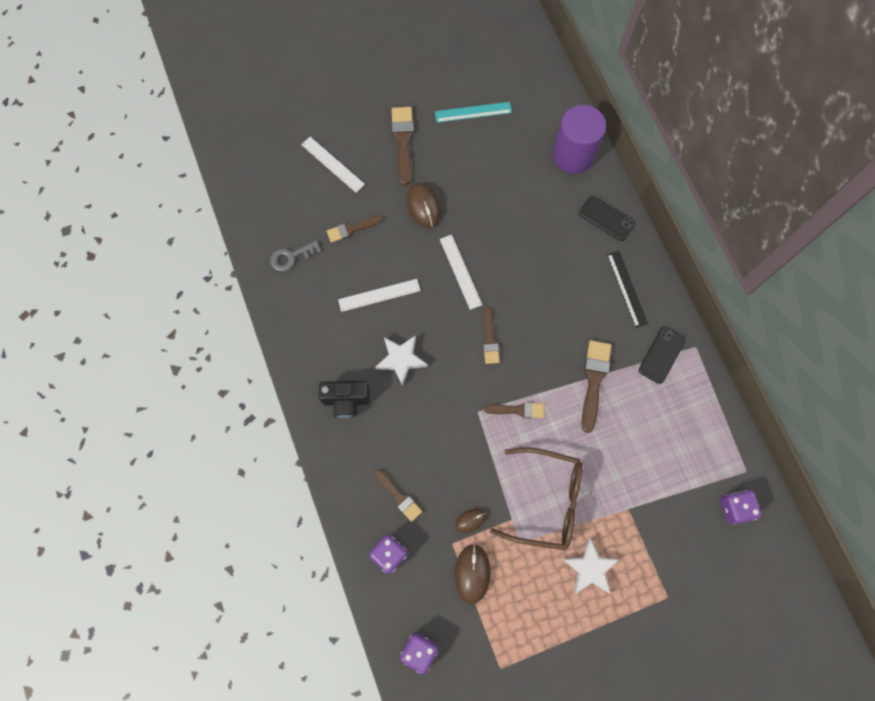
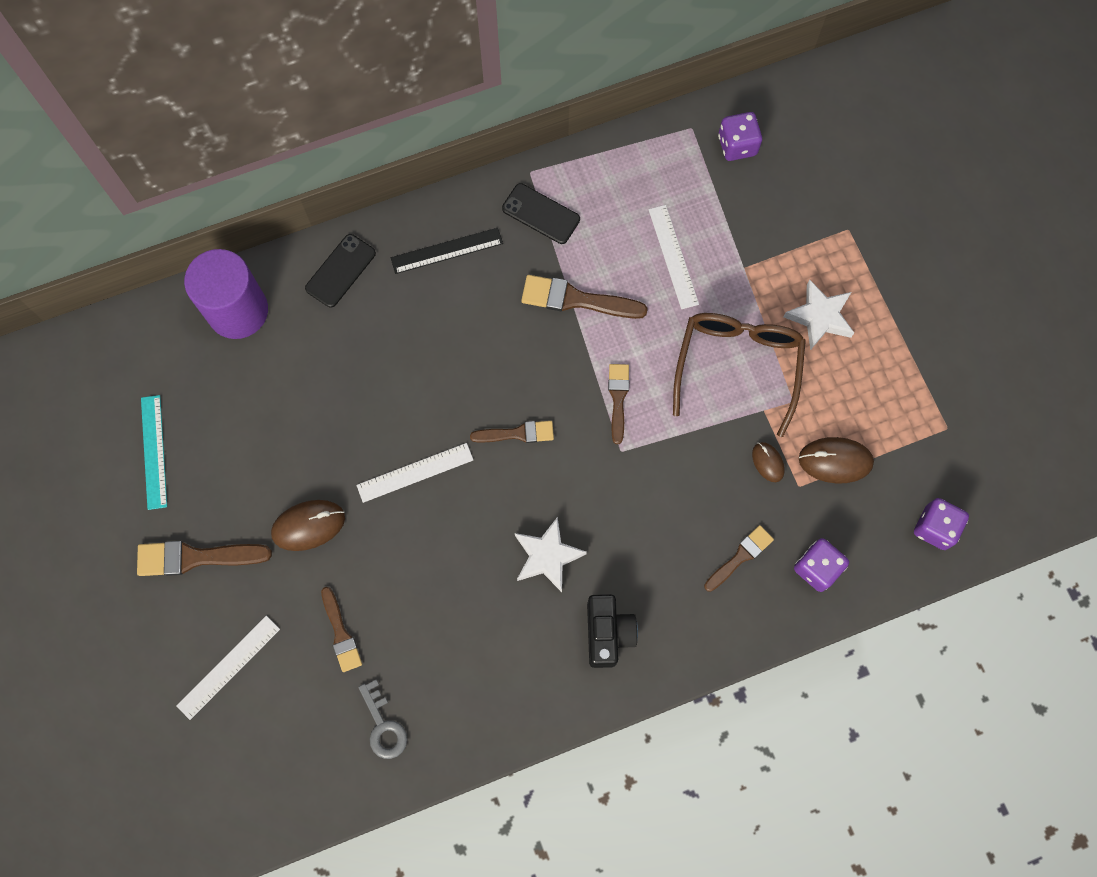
camera: 90 degrees left, 0 degrees up
white ruler [338,279,421,312] -> white ruler moved to [649,205,699,309]

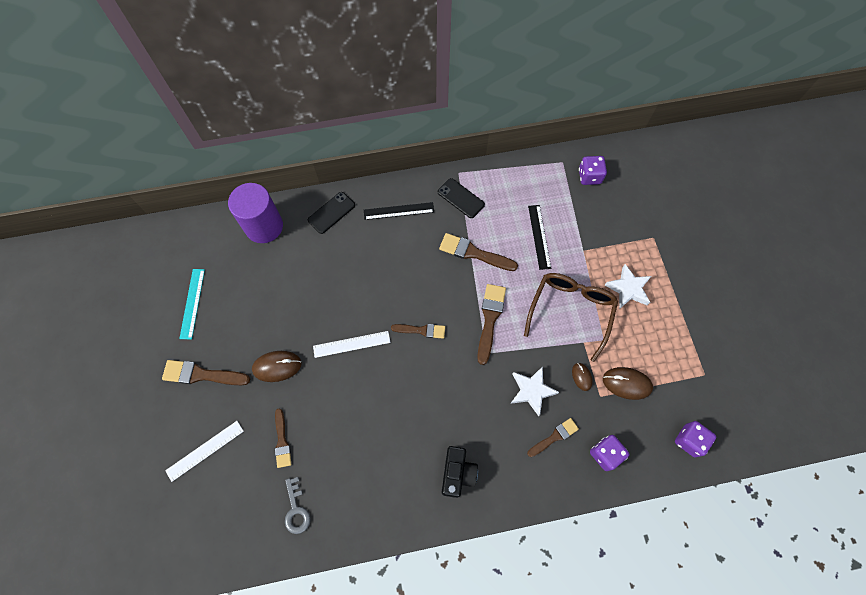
camera: 10 degrees right, 5 degrees down
white star [515,517,587,592] -> white star moved to [510,366,559,416]
brown brush [608,364,629,444] -> brown brush [477,284,506,365], size x1.55
white ruler [649,205,699,309] -> black ruler [528,205,551,270]

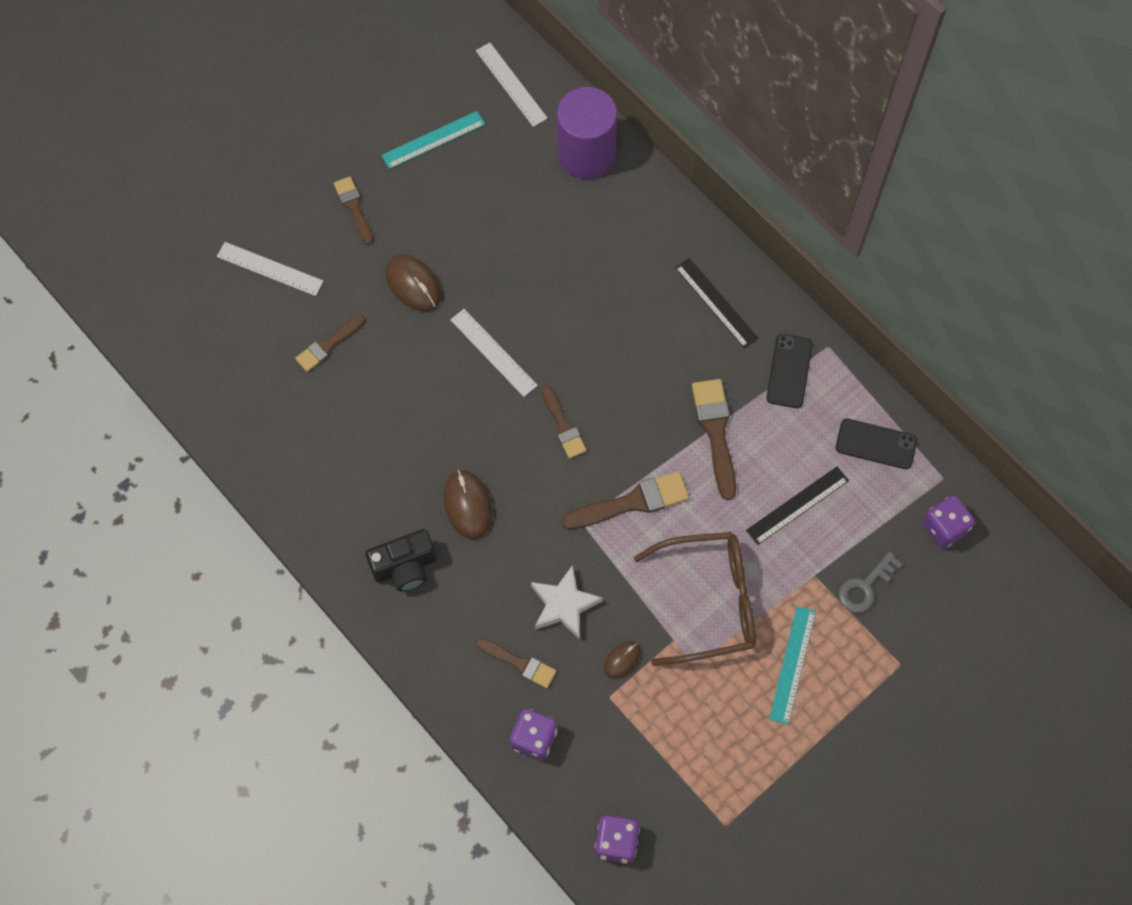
camera: 60 degrees right, 0 degrees up
brown brush [162,360,250,385] -> brown brush [334,177,373,245], size x0.65
grey key [285,477,311,534] -> grey key moved to [839,552,903,613]
black phone [308,192,355,234] -> black phone moved to [836,419,917,469]
brown mouse [603,367,653,400] -> brown mouse moved to [444,470,492,539]
white star [605,264,651,309] -> turquoise ruler [769,606,816,725]
none -> white ruler [476,43,548,127]

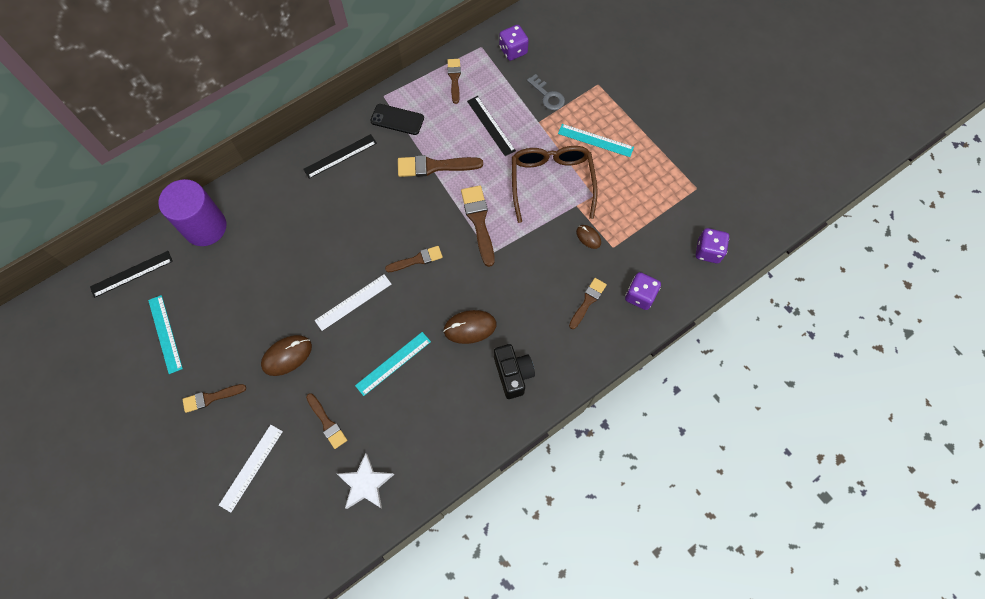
camera: 85 degrees left, 0 degrees up
white ruler [476,43,548,127] -> black ruler [90,251,173,298]
white star [531,565,603,640] -> white star moved to [337,453,394,509]
black phone [836,419,917,469] -> brown brush [447,59,461,104]
none -> turquoise ruler [355,332,431,396]

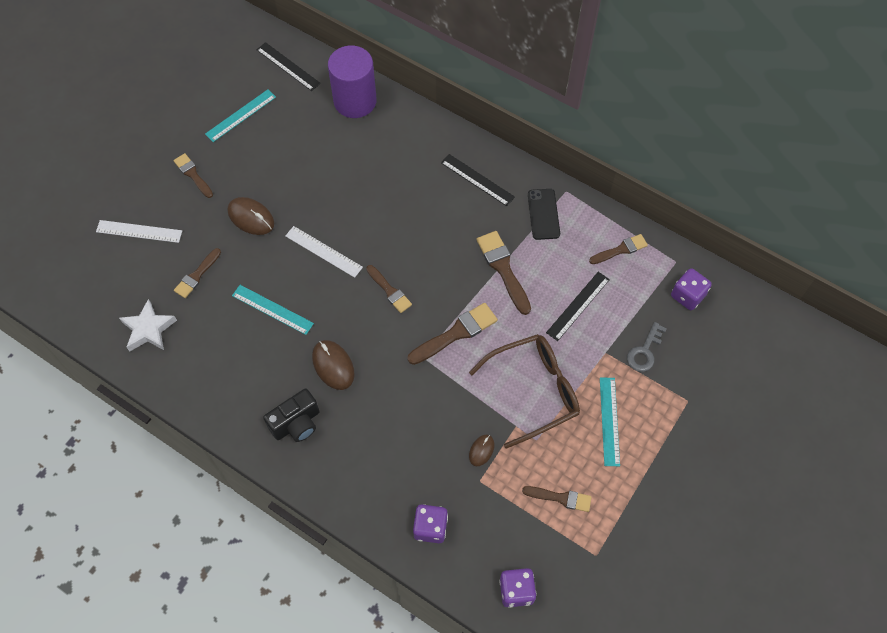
camera: 70 degrees right, 5 degrees down
brown brush [569,278,607,329] -> brown brush moved to [522,486,592,512]

